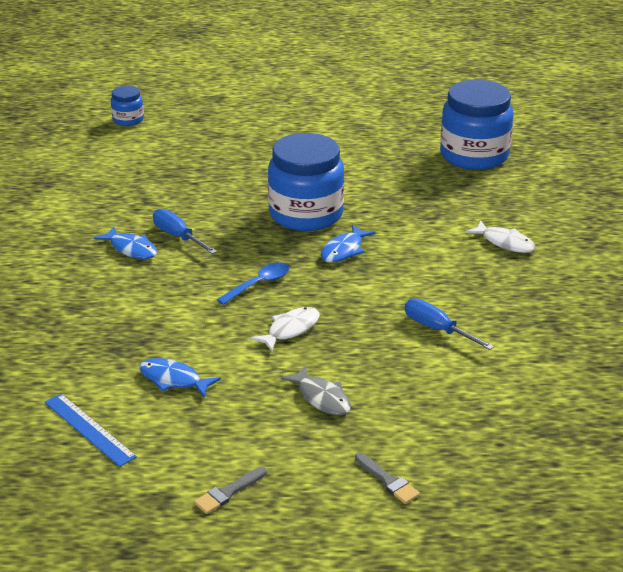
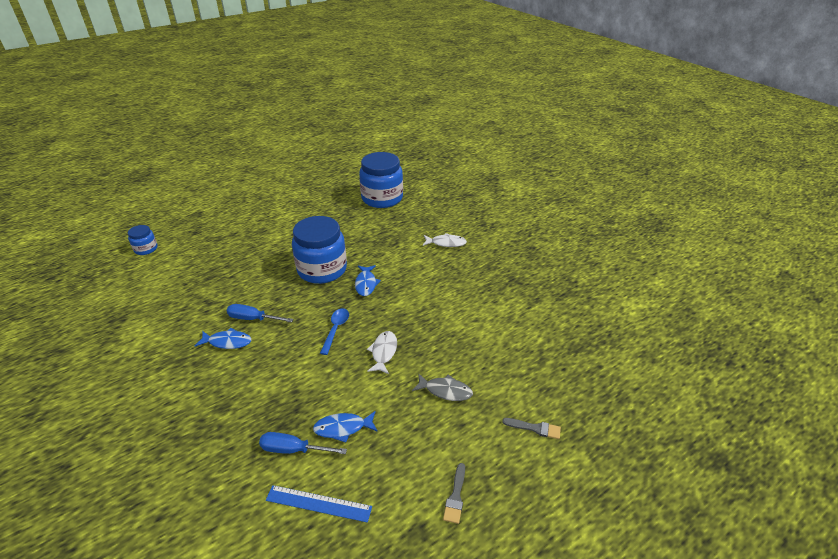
camera: 35 degrees left, 5 degrees up
blue screwdriver [405,298,494,350] -> blue screwdriver moved to [259,432,347,454]

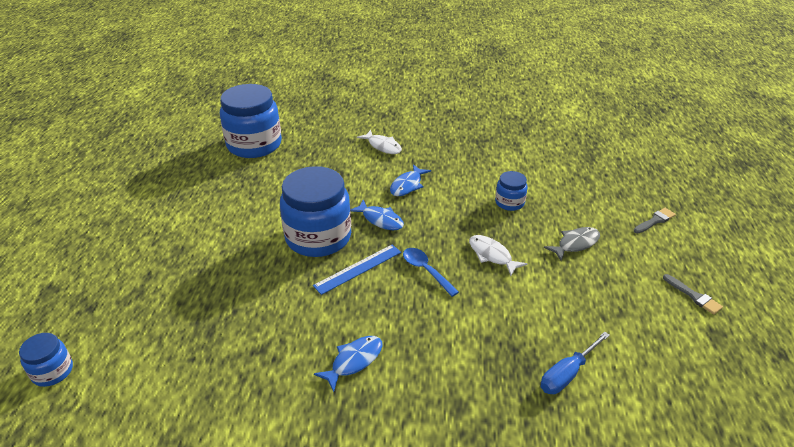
camera: 50 degrees left, 0 degrees up
blue screwdriver [227,304,293,322] -> none
blue ruler [266,485,372,523] -> blue ruler moved to [313,244,401,295]
blue fish [313,411,378,443] -> blue fish moved to [390,164,431,196]
white fish [423,233,467,247] -> white fish turned 90 degrees clockwise [357,130,402,154]
none -> blue jar [495,171,527,211]

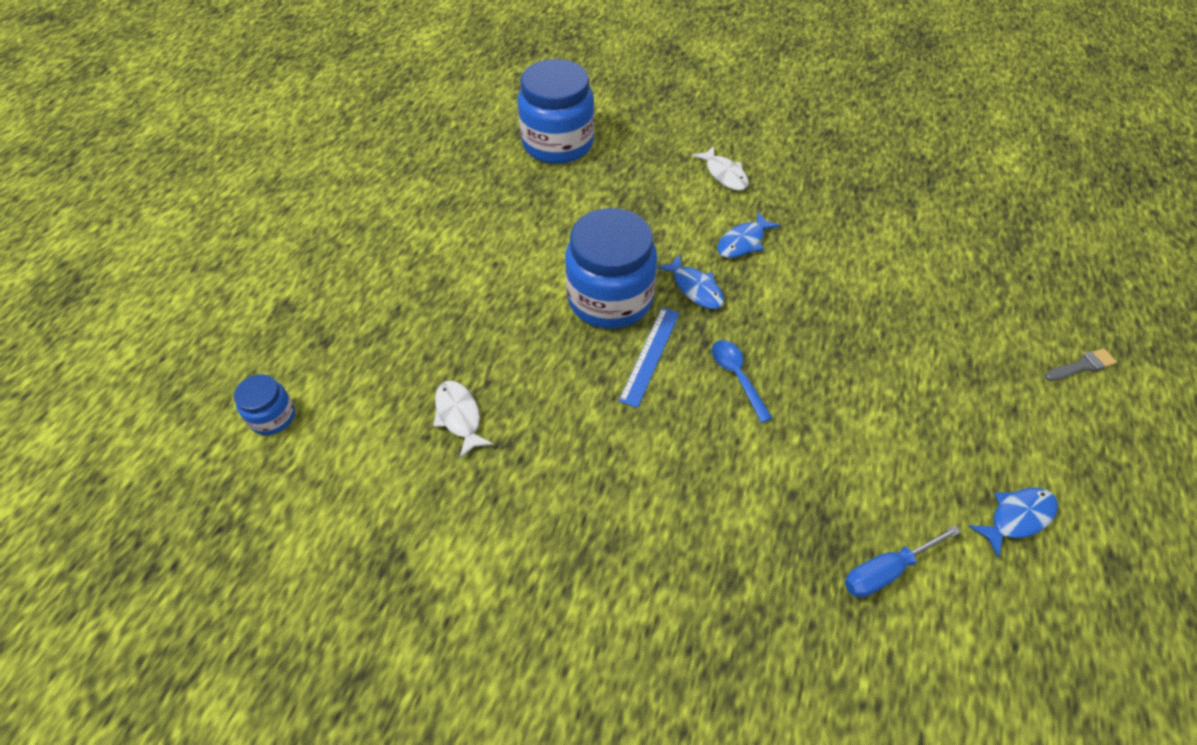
camera: 15 degrees right, 15 degrees up
blue ruler [313,244,401,295] -> blue ruler turned 45 degrees counterclockwise [618,307,680,408]
blue fish [314,336,382,392] -> blue fish moved to [968,488,1058,558]
white fish [469,235,527,276] -> white fish moved to [433,381,494,458]
blue jar [495,171,527,211] -> none
grey fish [544,227,600,261] -> none
grey brush [663,274,723,315] -> none

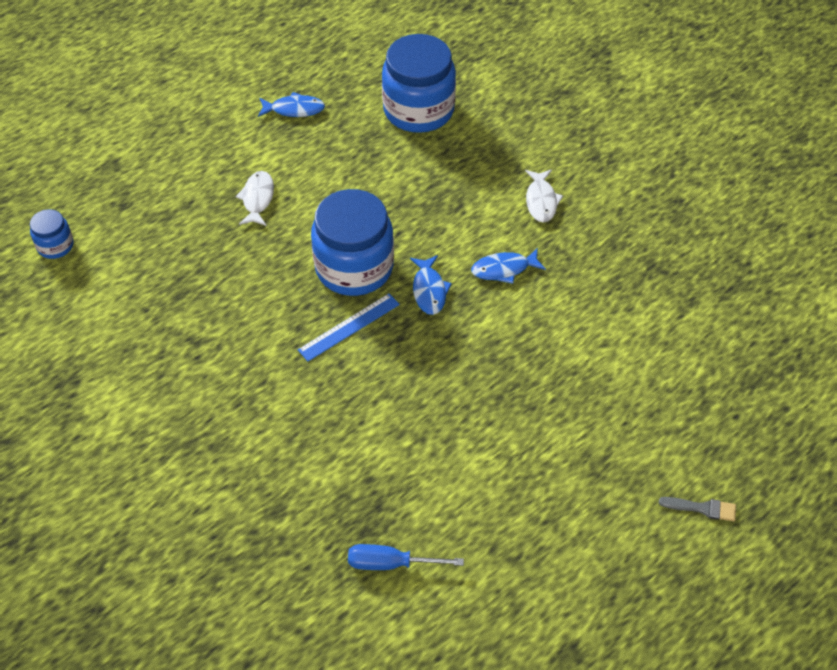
camera: 30 degrees right, 0 degrees up
white fish [433,381,494,458] -> white fish moved to [235,171,274,226]
blue spoon [712,340,773,423] -> none
blue fish [968,488,1058,558] -> blue fish moved to [258,92,325,117]

